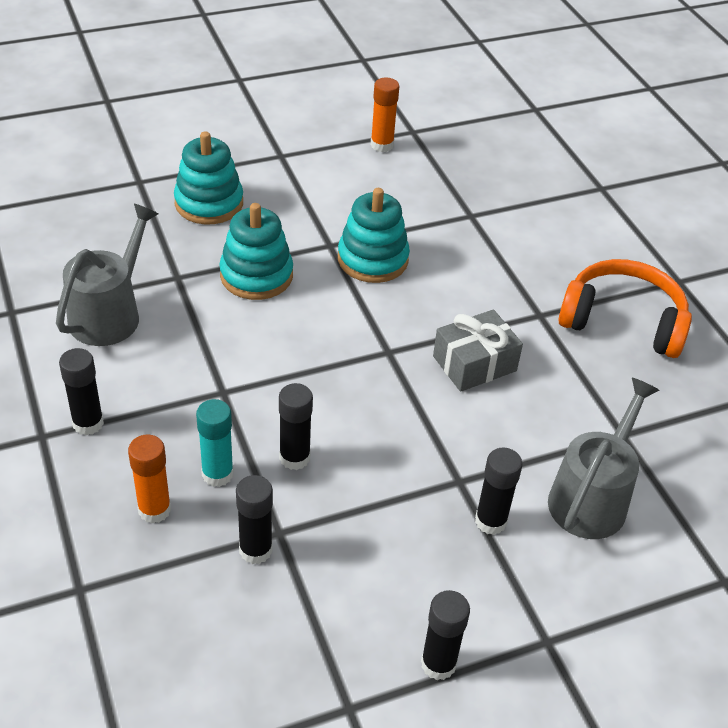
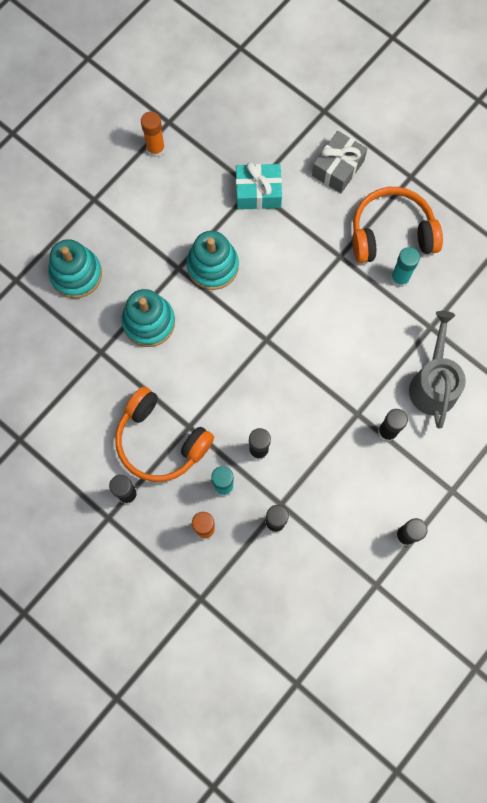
camera: 25 degrees left, 30 degrees up
grey watering can [56,204,158,346] -> none
grey gift [433,310,523,392] -> grey gift moved to [312,131,367,193]
none -> orange headphones [115,387,214,482]
none -> turquoise gift [236,162,282,210]
none -> turquoise glue stick [390,247,420,287]

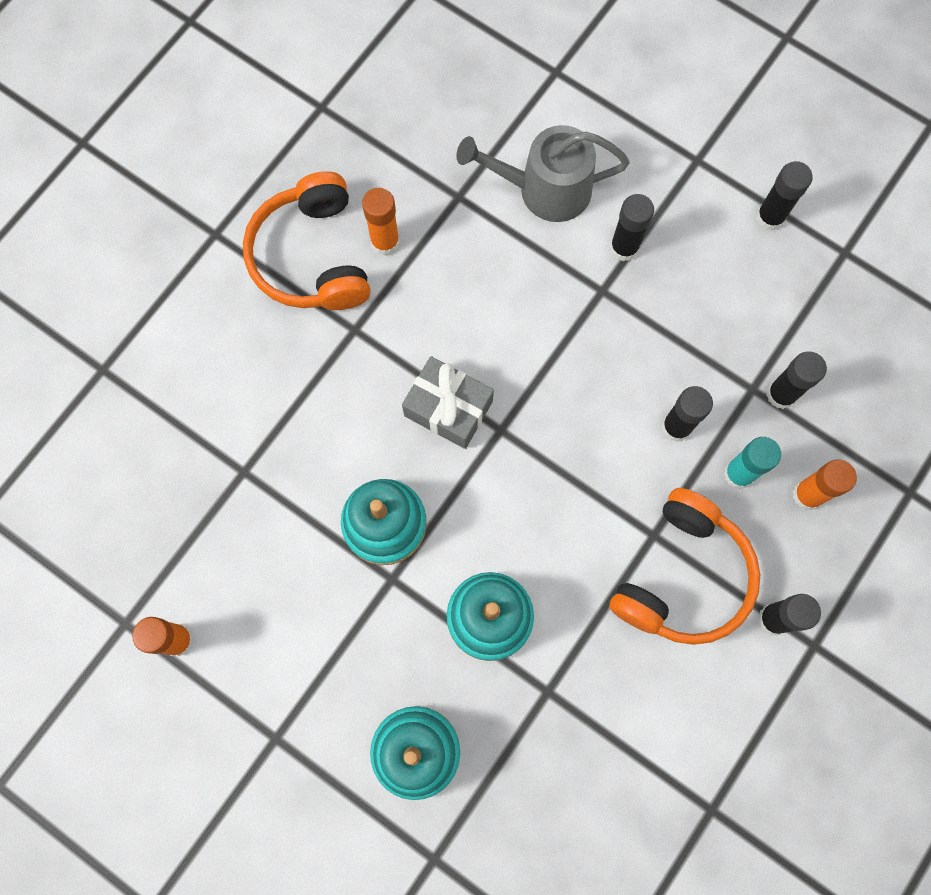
camera: 95 degrees left, 0 degrees up
turquoise gift [236,162,282,210] -> none
grey gift [312,131,367,193] -> grey gift moved to [402,356,494,449]
turquoise glue stick [390,247,420,287] -> orange glue stick [362,188,400,256]

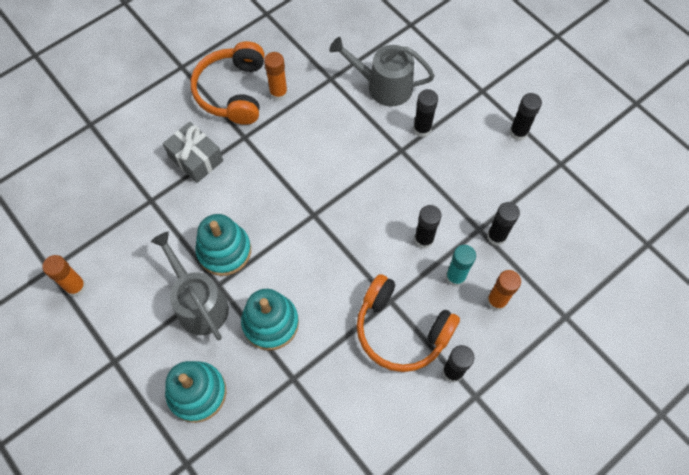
camera: 15 degrees right, 10 degrees down
grey gift [402,356,494,449] -> grey gift moved to [163,122,223,183]
orange headphones [609,488,760,645] -> orange headphones turned 75 degrees clockwise [357,274,460,372]
none -> grey watering can [151,232,229,340]

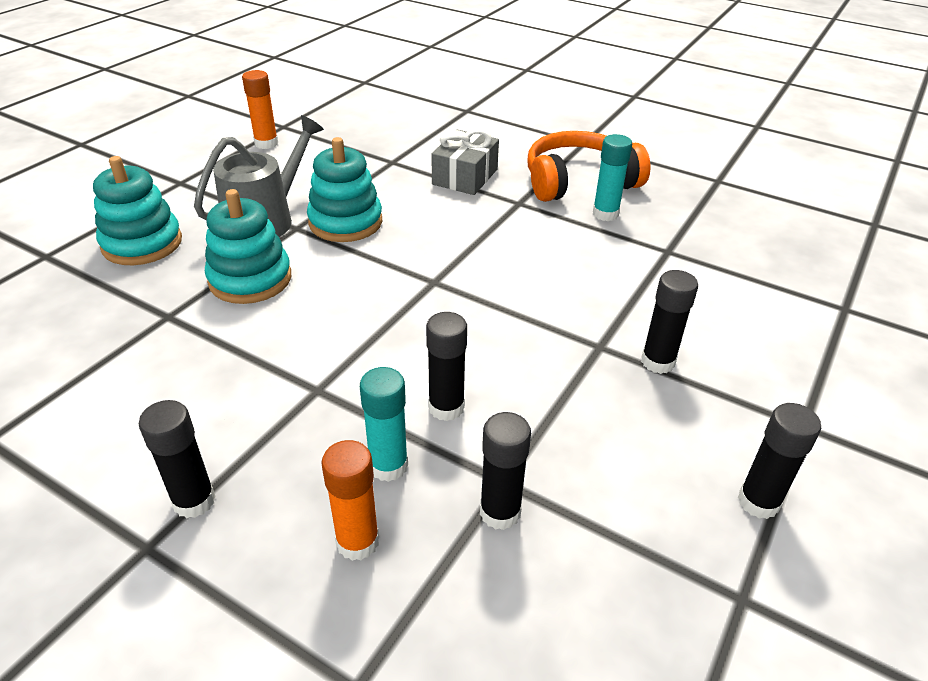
camera: 70 degrees right, 25 degrees down
orange glue stick [264,52,288,101] -> turquoise glue stick [593,134,632,221]
grey watering can [329,37,435,107] -> none
orange headphones [357,274,460,372] -> none

